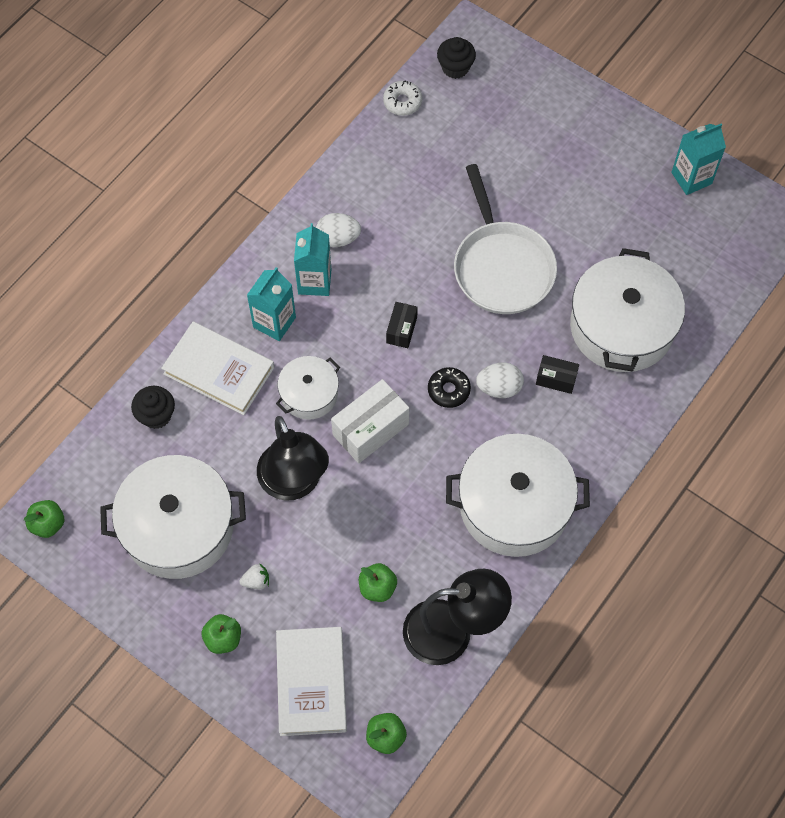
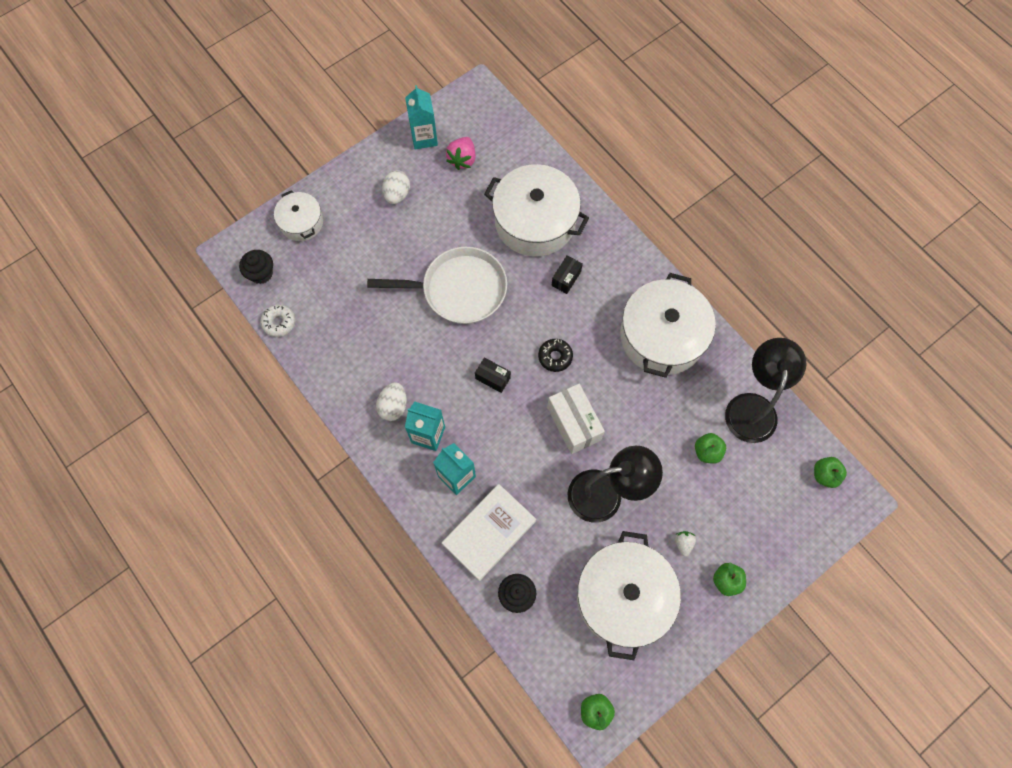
camera: 75 degrees left, 5 degrees up
white pot [276,356,340,420] -> white pot moved to [274,190,323,241]
white book [276,627,347,736] -> none
white egg [476,363,524,398] -> white egg moved to [382,170,410,204]
none -> pink strawberry [446,137,476,170]

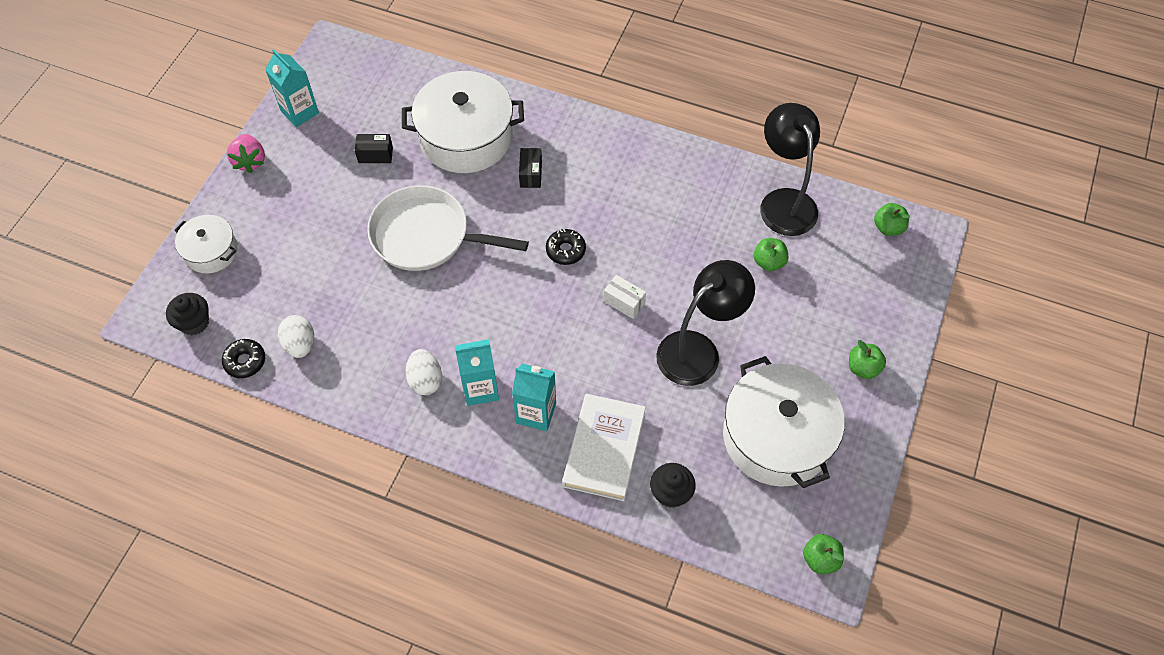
camera: 30 degrees left, 10 degrees down
white donut [260,304,295,337] -> black donut [222,339,265,378]
white pan [367,247,507,324] -> white pan turned 135 degrees counterclockwise [367,185,529,271]
white egg [382,170,410,204] -> white egg moved to [278,315,314,358]
pink strawberry [446,137,476,170] -> pink strawberry moved to [227,134,265,173]
black box [475,357,511,393] -> black box moved to [355,134,393,163]
white box [547,384,605,454] -> white box [604,275,646,319], size x0.57
white pot [620,273,716,378] -> none
white strawberry [675,531,696,557] -> none

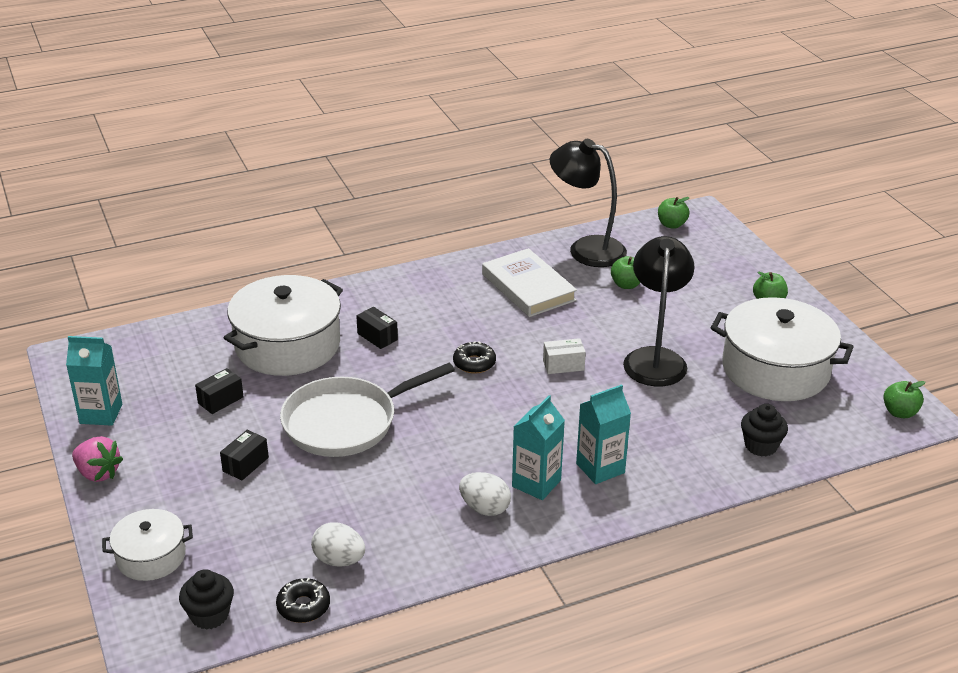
camera: 45 degrees left, 25 degrees down
white book [562,394,646,501] -> white book moved to [482,248,577,317]
none -> black box [220,430,269,480]

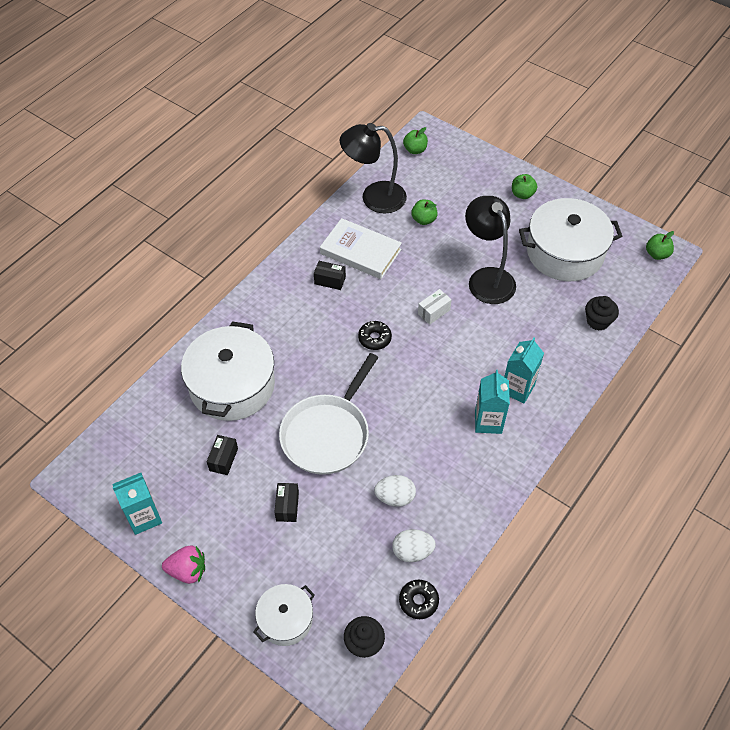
camera: 30 degrees left, 20 degrees up
black box [356,307,398,349] -> black box moved to [314,261,346,290]
white egg [459,472,511,516] -> white egg moved to [374,475,416,507]

